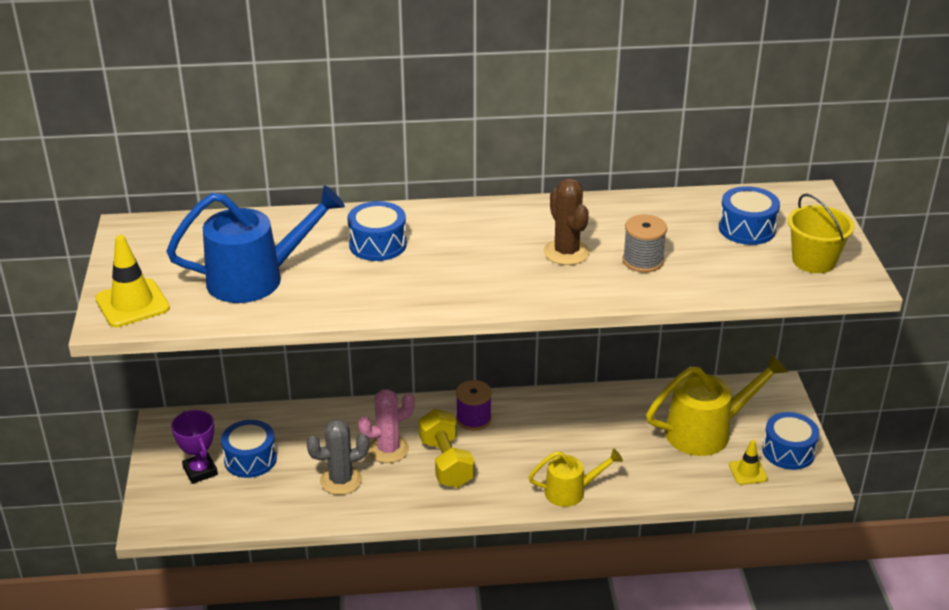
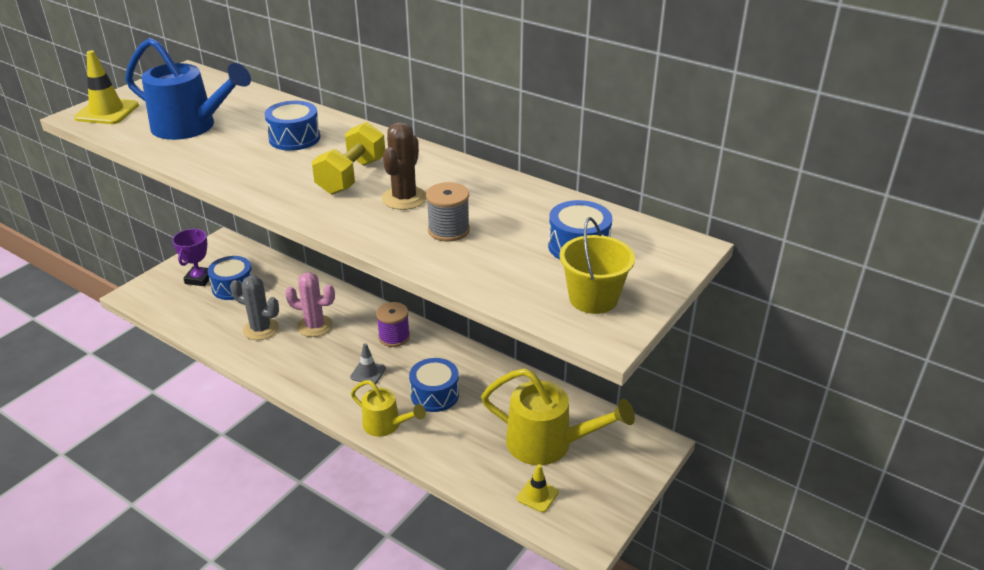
camera: 40 degrees right, 0 degrees up
yellow dumbbell [419,409,474,488] -> yellow dumbbell moved to [312,122,385,195]
blue drum [762,412,819,470] -> blue drum moved to [409,358,459,412]
none -> grey traffic cone [350,343,386,384]

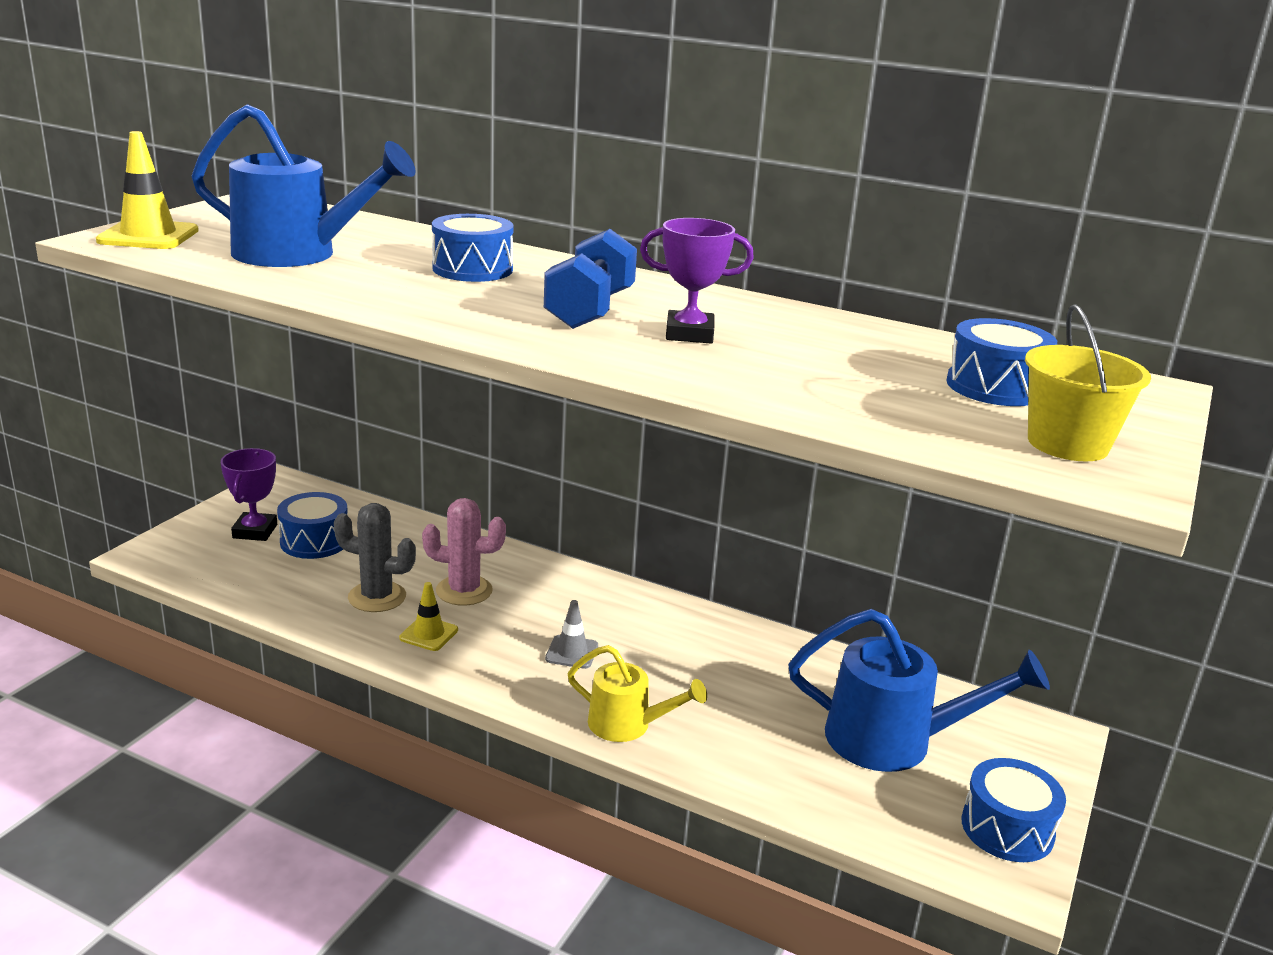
camera: 10 degrees left, 10 degrees down
yellow dumbbell [312,122,385,195] -> blue dumbbell [544,229,637,329]
purple spool [376,302,410,347] -> none
brown cactus [382,122,427,210] -> purple trophy [640,218,754,344]
blue drum [409,358,459,412] -> blue drum moved to [962,758,1066,862]
grey spool [426,182,470,242] -> none
yellow watering can [481,368,635,465] -> blue watering can [788,609,1050,772]
yellow traffic cone [517,464,559,513] -> yellow traffic cone moved to [399,582,458,651]

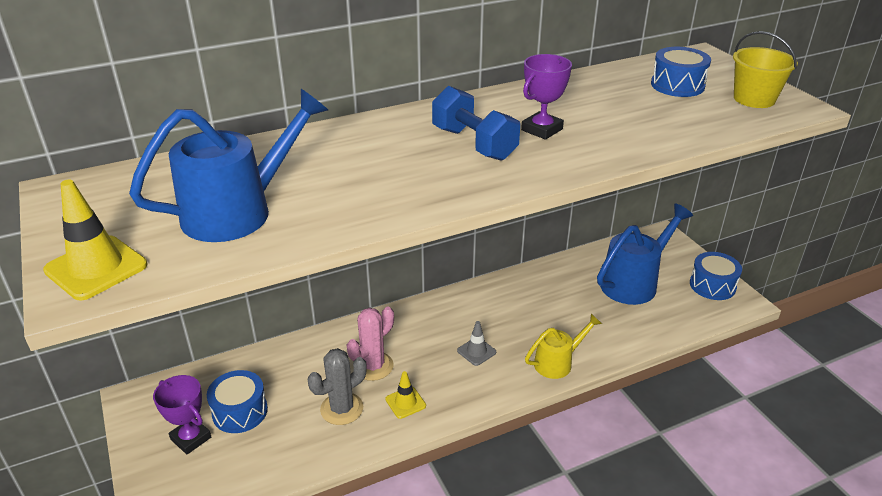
camera: 50 degrees left, 10 degrees up
blue drum [432,214,514,282] -> none

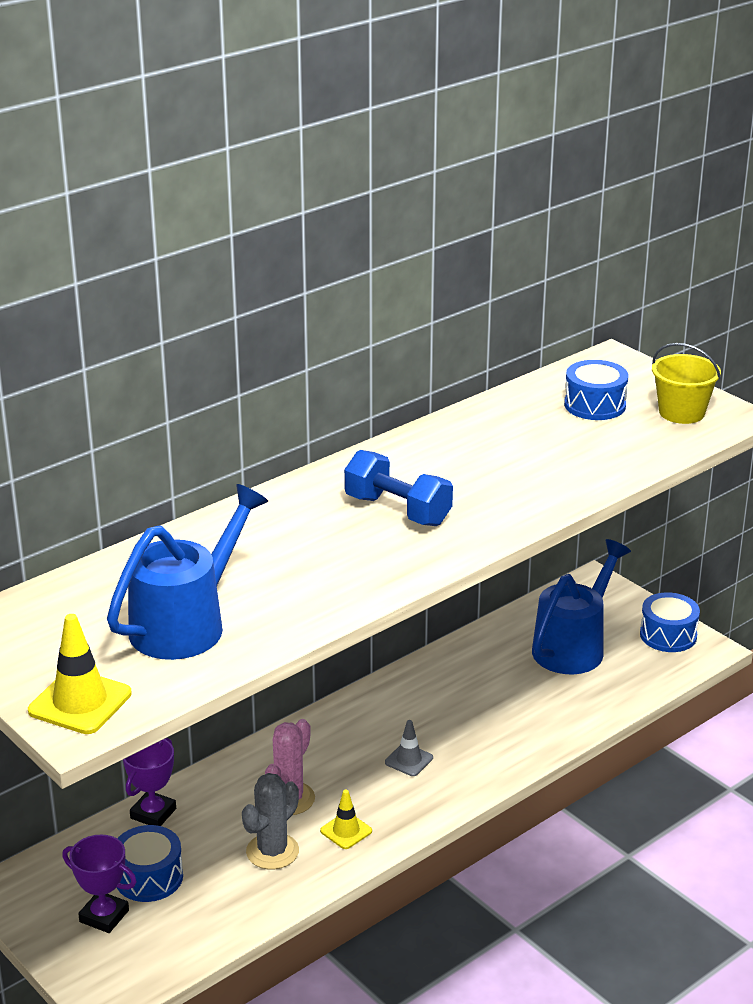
camera: 15 degrees left, 5 degrees down
purple trophy [521,54,572,140] -> purple trophy moved to [123,738,176,826]
yellow watering can [525,314,602,379] -> none

